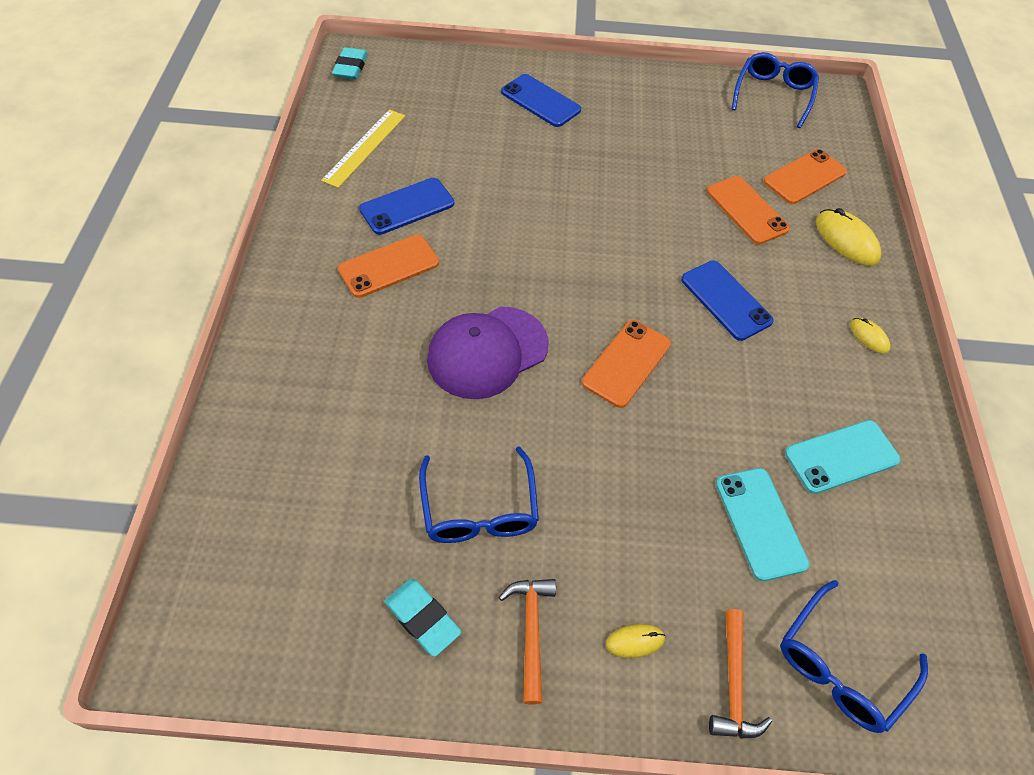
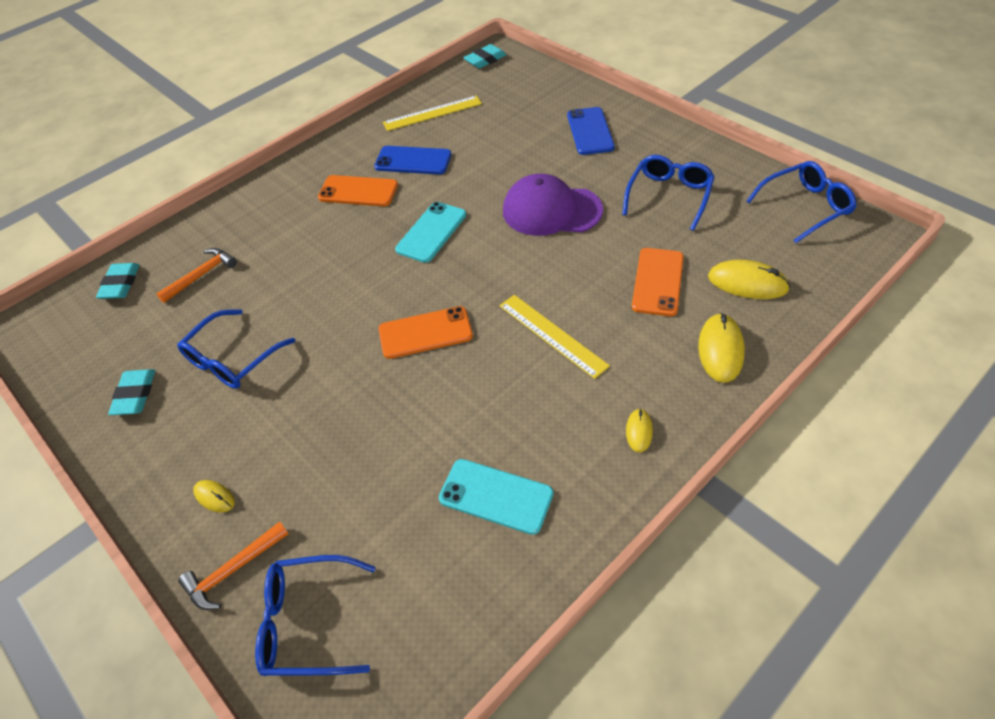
camera: 50 degrees right, 5 degrees down
purple cap [427,307,549,399] -> purple cap moved to [503,174,603,236]
orange hammer [499,579,556,705] -> orange hammer moved to [156,248,237,303]
blue phone [681,261,774,341] -> yellow ruler [499,295,610,379]
turquoise phone [716,468,809,581] -> turquoise phone moved to [395,202,466,263]
orange phone [763,149,847,204] -> yellow mouse [708,260,790,299]
none -> turquoise eraser [96,263,139,299]
none -> blue glasses [622,155,715,231]

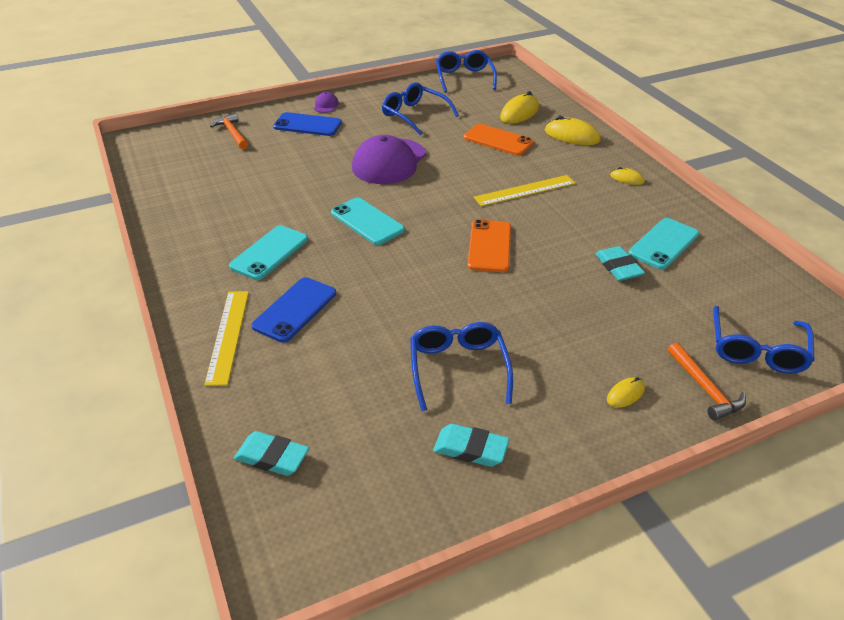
camera: 75 degrees left, 10 degrees down
orange hammer [156,248,237,303] -> orange hammer moved to [210,113,248,149]
blue glasses [177,309,295,389] -> blue glasses turned 150 degrees counterclockwise [410,322,513,411]
orange phone [318,175,398,206] -> turquoise phone [229,225,308,280]
blue phone [374,146,451,175] -> blue phone moved to [251,277,336,343]
yellow ruler [383,96,482,131] -> yellow ruler moved to [204,291,249,386]
turquoise eraser [463,44,507,69] -> turquoise eraser moved to [595,246,645,281]
none -> purple cap [314,92,339,113]

